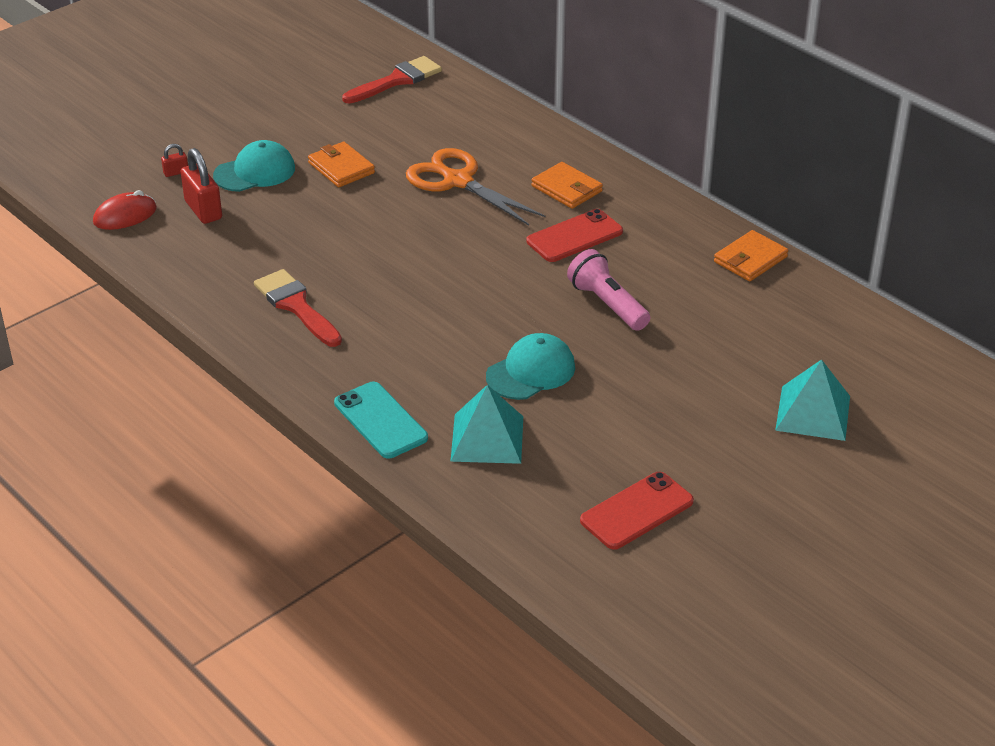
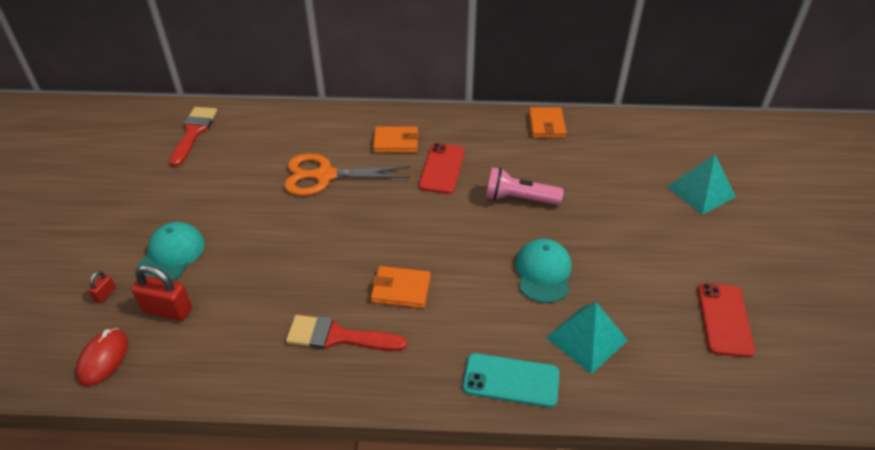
camera: 45 degrees left, 5 degrees up
orange wallet [308,142,375,187] -> orange wallet moved to [371,266,431,308]

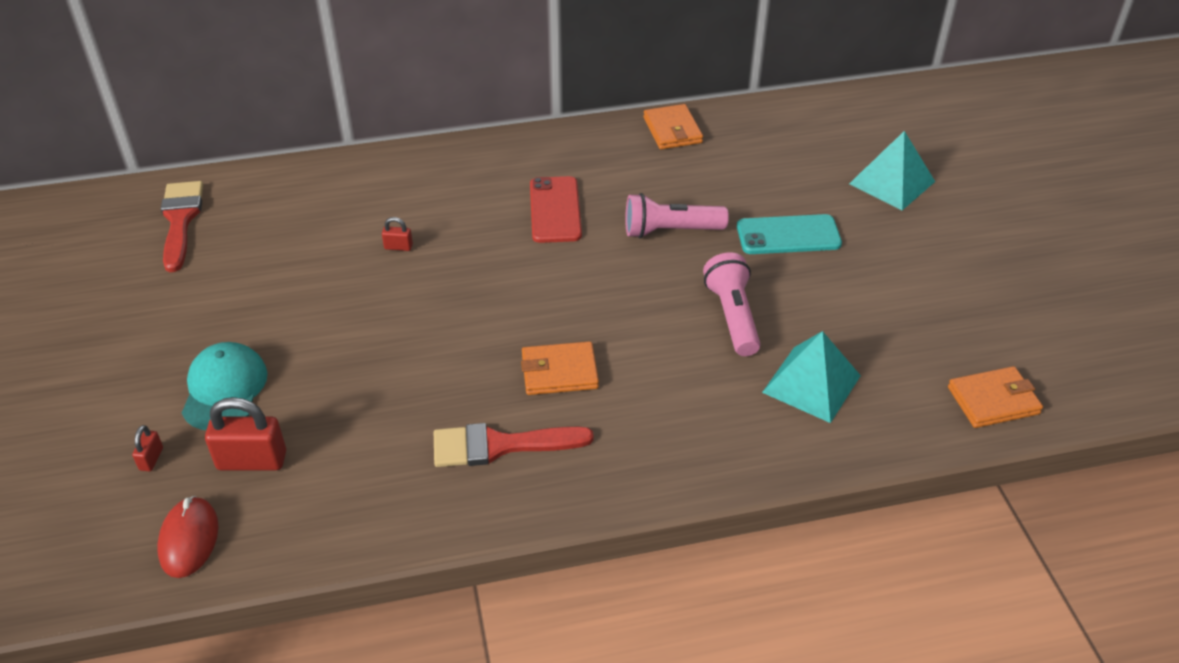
camera: 15 degrees left, 0 degrees up
orange scissors [284,154,410,196] -> red padlock [382,217,413,251]
orange wallet [373,126,419,153] -> orange wallet moved to [948,366,1043,428]
turquoise phone [463,353,560,407] -> turquoise phone moved to [737,214,842,254]
turquoise cap [515,239,572,303] -> pink flashlight [703,252,760,356]
red phone [697,283,755,358] -> none

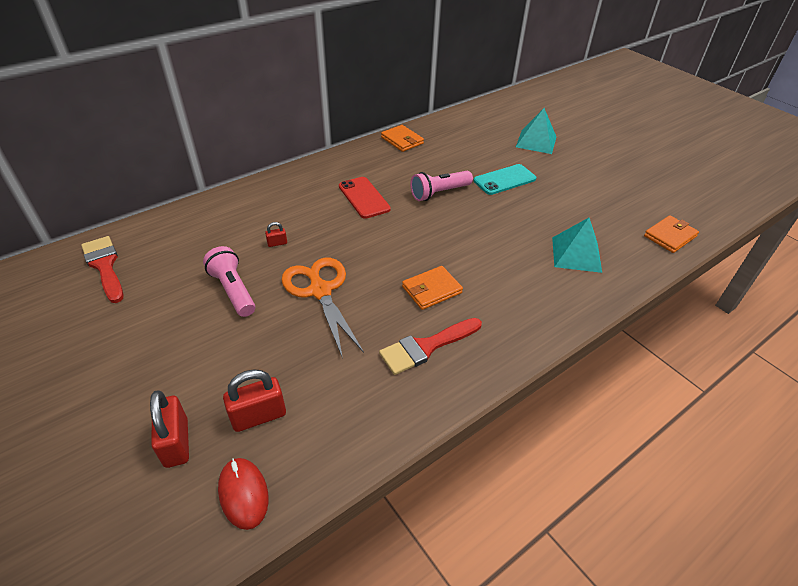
camera: 25 degrees left, 0 degrees up
red padlock [132,425,163,471] -> red padlock [150,390,189,468], size x2.03
turquoise cap [182,342,268,430] -> none
pink flashlight [703,252,760,356] -> pink flashlight moved to [203,246,255,317]
none -> orange scissors [282,258,364,359]

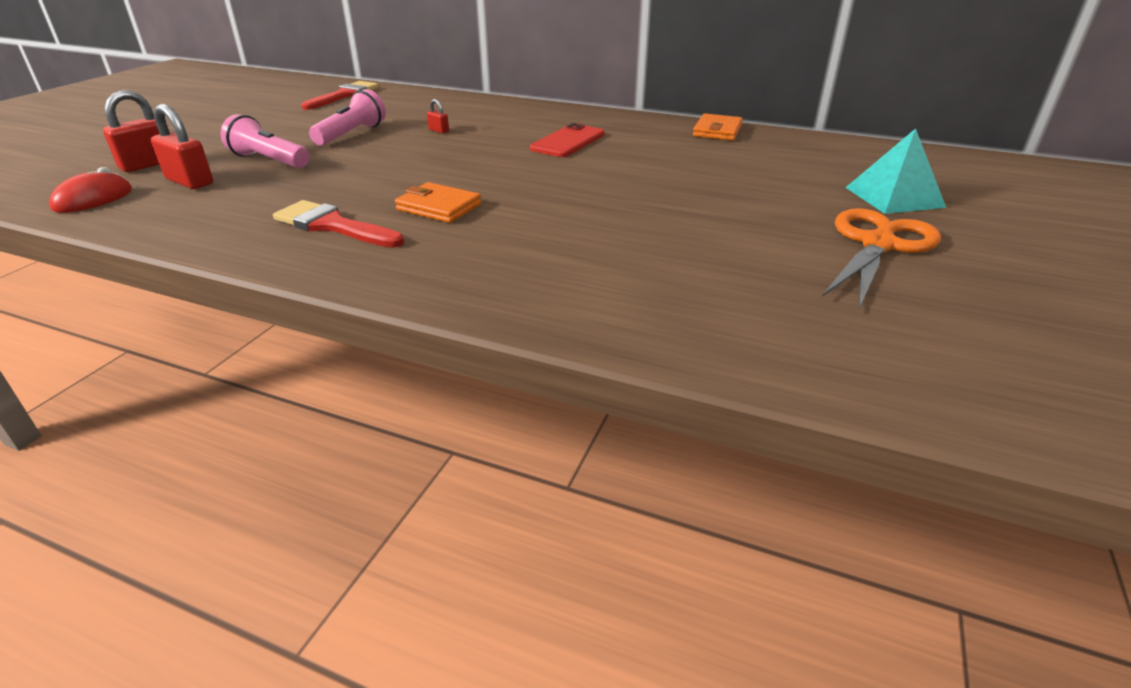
camera: 60 degrees right, 10 degrees down
orange scissors [282,258,364,359] -> orange scissors moved to [822,208,941,309]
pink flashlight [410,171,473,201] -> pink flashlight moved to [221,114,309,168]
turquoise phone [474,164,536,195] -> none
turquoise pyramid [552,218,602,273] -> none
orange wallet [644,215,699,253] -> none

